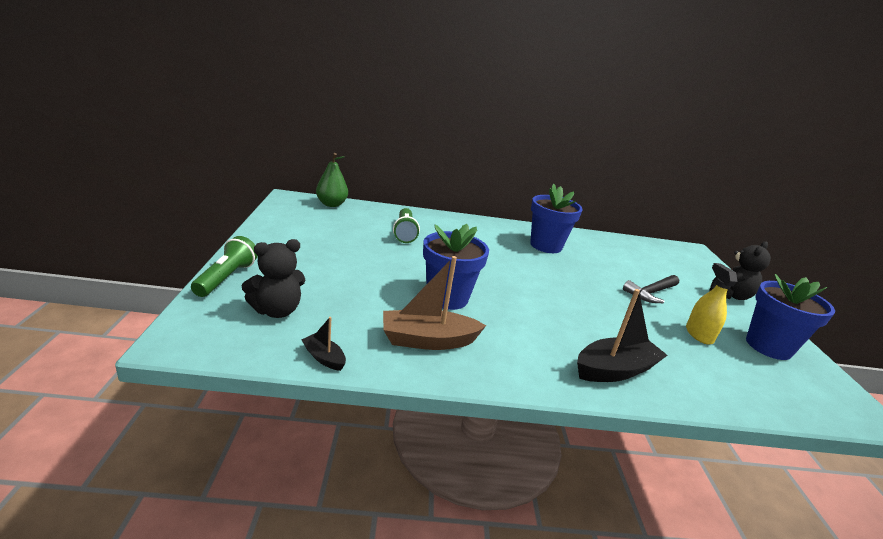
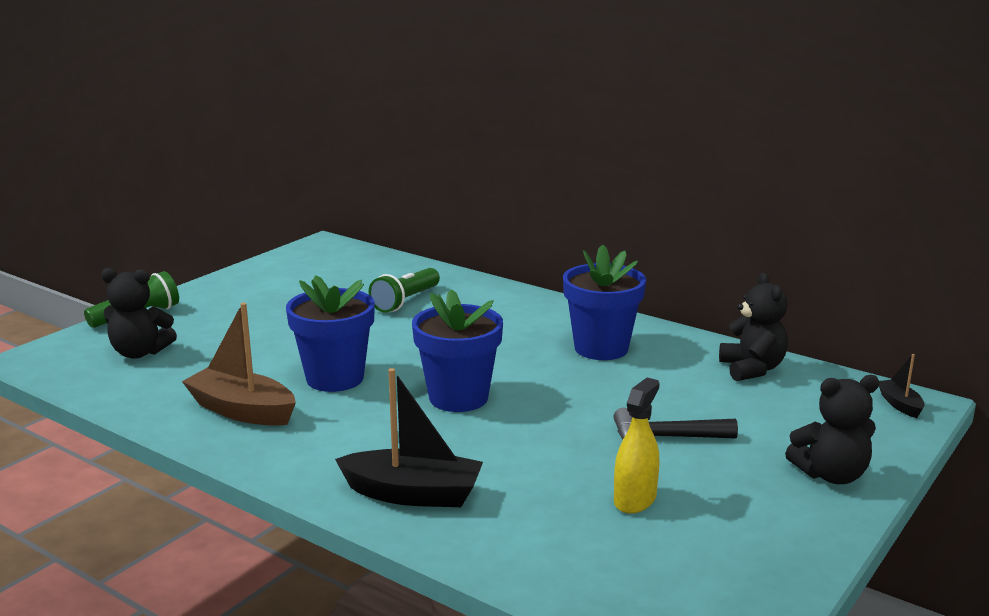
camera: 40 degrees right, 5 degrees down
black boat [301,317,346,371] -> black boat moved to [879,354,925,418]
green pear [316,153,348,207] -> none
blue flower pot [746,274,835,360] -> blue flower pot moved to [412,289,503,412]
none -> black teddy bear [719,273,788,381]

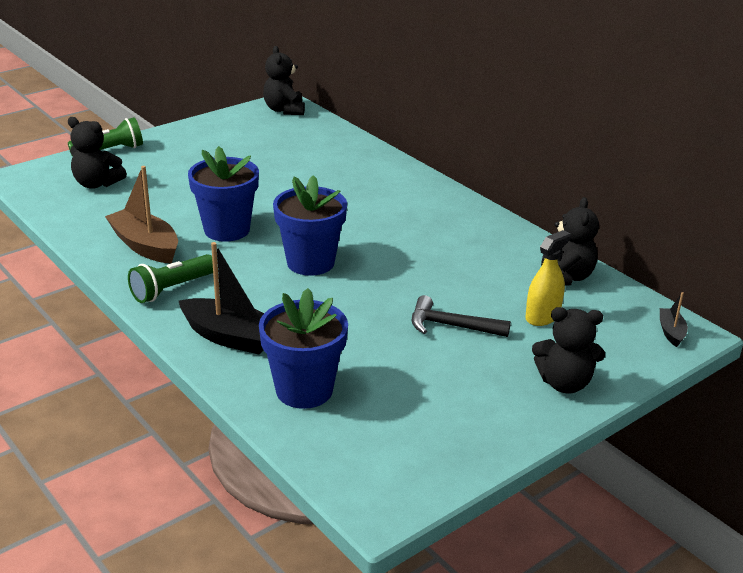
camera: 15 degrees right, 10 degrees up
green flashlight [368,268,440,313] -> green flashlight moved to [128,254,213,303]
blue flower pot [563,244,646,360] -> blue flower pot moved to [259,288,348,409]
yellow spray bottle [614,378,660,514] -> yellow spray bottle moved to [525,230,571,326]
none -> black teddy bear [263,46,305,115]

